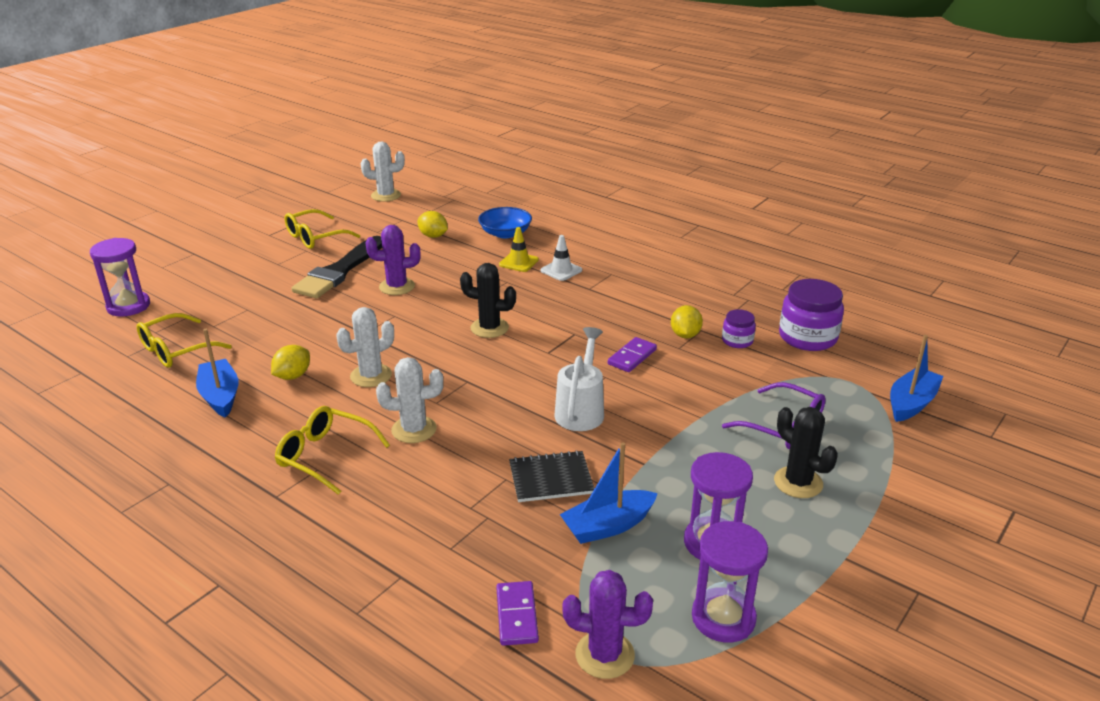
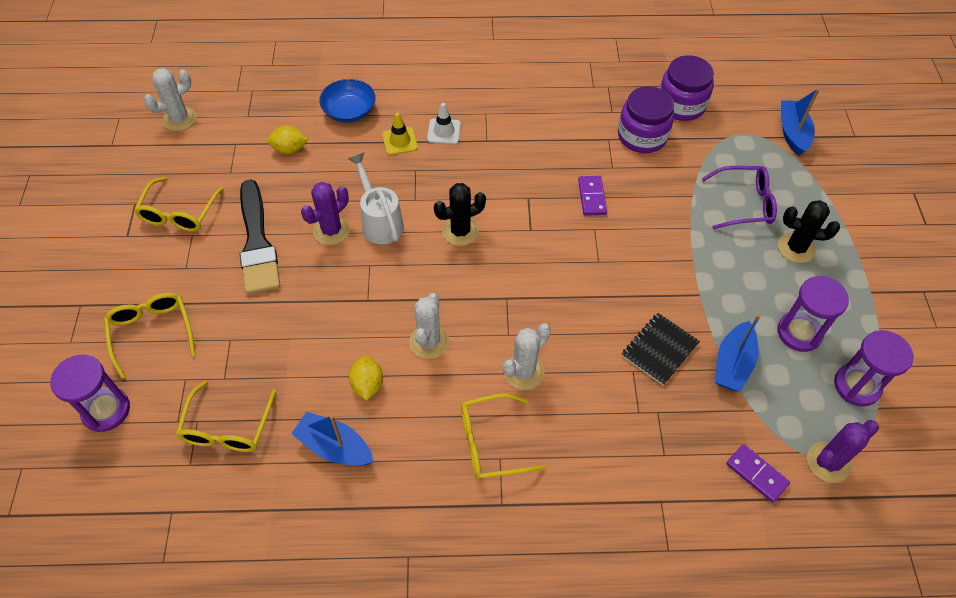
camera: 40 degrees left, 25 degrees up
white watering can [554,327,604,431] -> white watering can moved to [348,153,404,244]
yellow lemon [671,305,703,338] -> none
purple jar [722,309,756,348] -> purple jar [618,86,674,153], size x1.86
none -> yellow glasses [104,293,196,378]

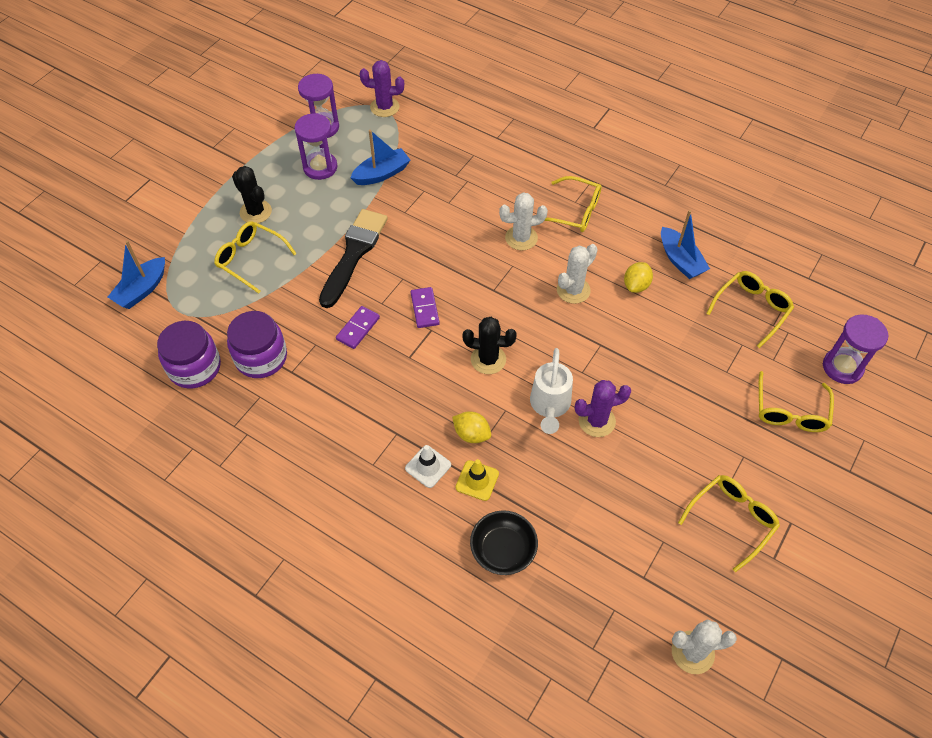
camera: 145 degrees left, 0 degrees up
black brush [240,180,280,294] -> black brush moved to [319,209,388,308]
yellow lemon [267,126,308,154] -> yellow lemon moved to [452,412,491,443]
blue bowl [319,79,376,122] -> black bowl [470,510,538,575]
black notebook [622,313,700,385] -> none
purple glasses [702,166,777,229] -> yellow glasses [214,221,297,294]
purple domino [726,444,790,503] -> purple domino moved to [411,287,440,328]

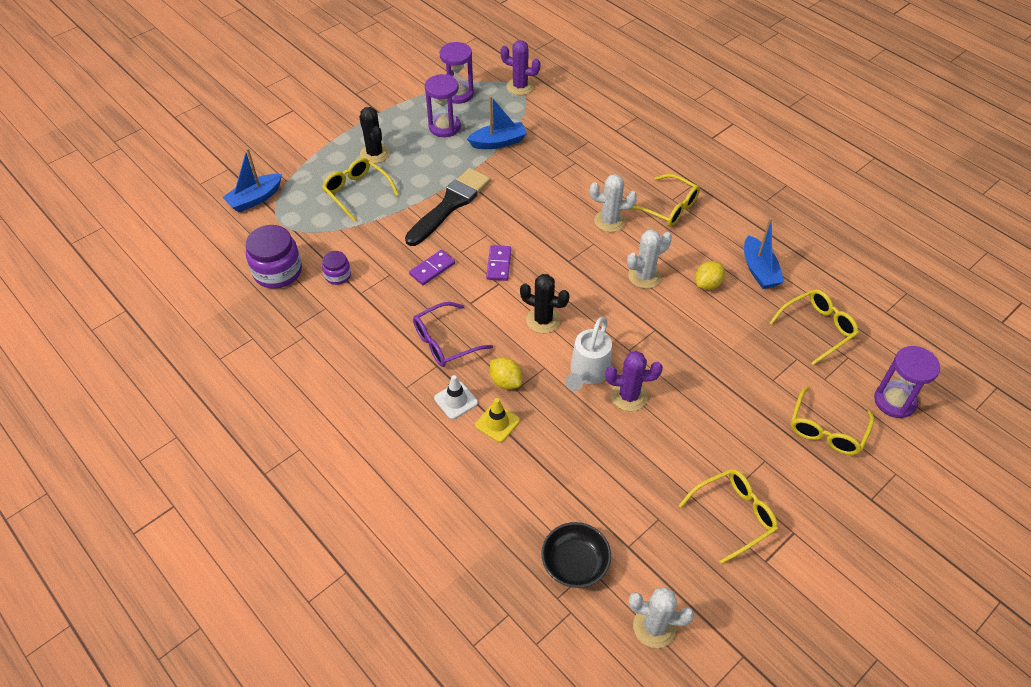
camera: 15 degrees right, 5 degrees down
purple jar [227,311,287,378] -> purple jar [322,251,351,285], size x0.54
black bowl [470,510,538,575] -> black bowl moved to [541,522,611,588]
none -> purple glasses [413,302,493,367]

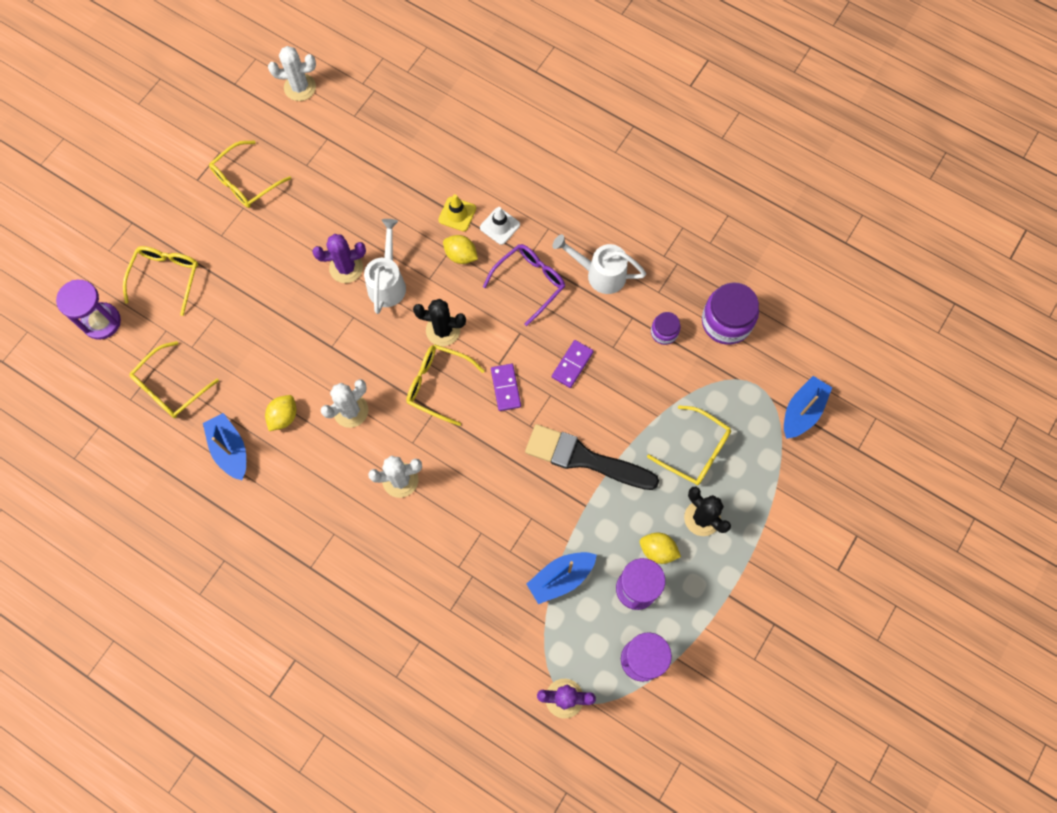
camera: 165 degrees right, 20 degrees up
black brush [405,168,491,246] -> black brush turned 90 degrees clockwise [525,424,659,490]
black bowl [541,522,611,588] -> none
yellow glasses [628,174,700,227] -> yellow glasses moved to [406,344,485,426]
none -> white watering can [552,234,646,294]
none -> yellow lemon [640,533,681,564]

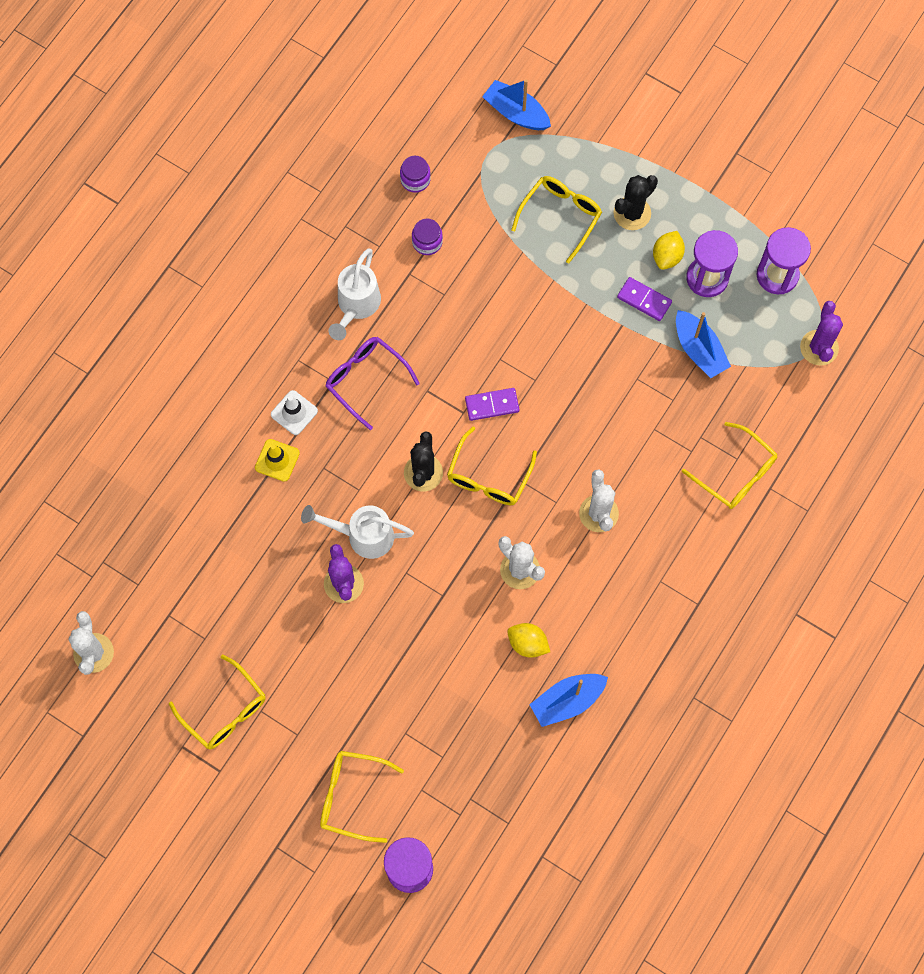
camera: 90 degrees left, 0 degrees up
yellow glasses [129,341,219,418] -> yellow glasses moved to [682,422,777,509]
yellow lemon [443,235,478,264] -> none
black brush [525,424,659,490] -> none
purple domino [552,340,594,388] -> purple domino moved to [617,277,672,321]
purple jar [702,282,759,345] -> purple jar [400,156,431,193], size x0.54

